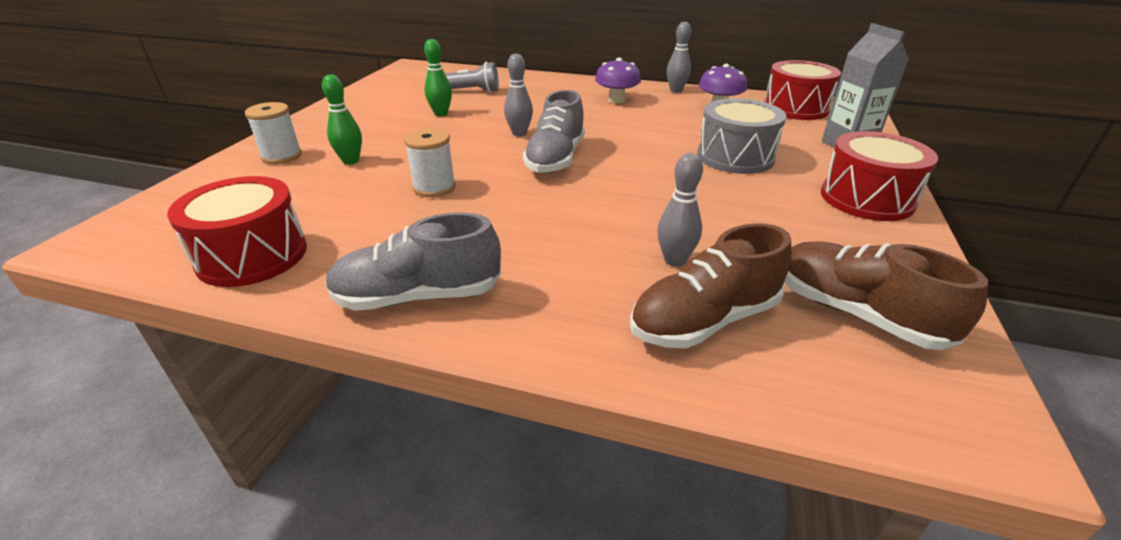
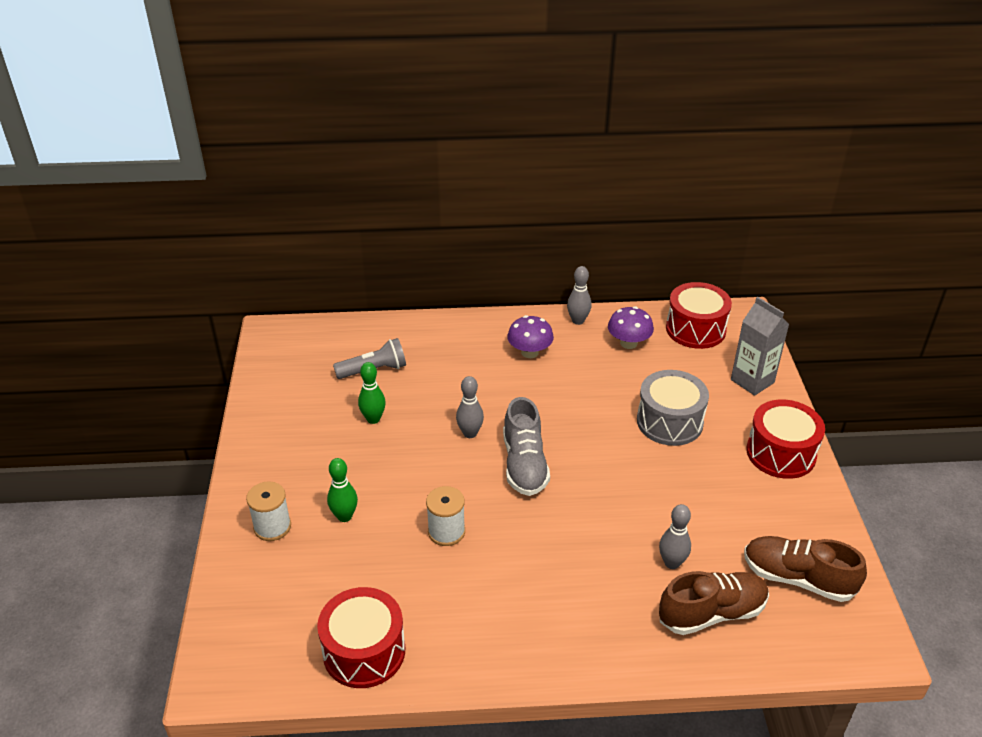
camera: 20 degrees left, 5 degrees up
grey shoe [325,212,501,311] -> none
brown shoe [630,223,792,349] -> brown shoe turned 150 degrees counterclockwise [659,571,769,635]

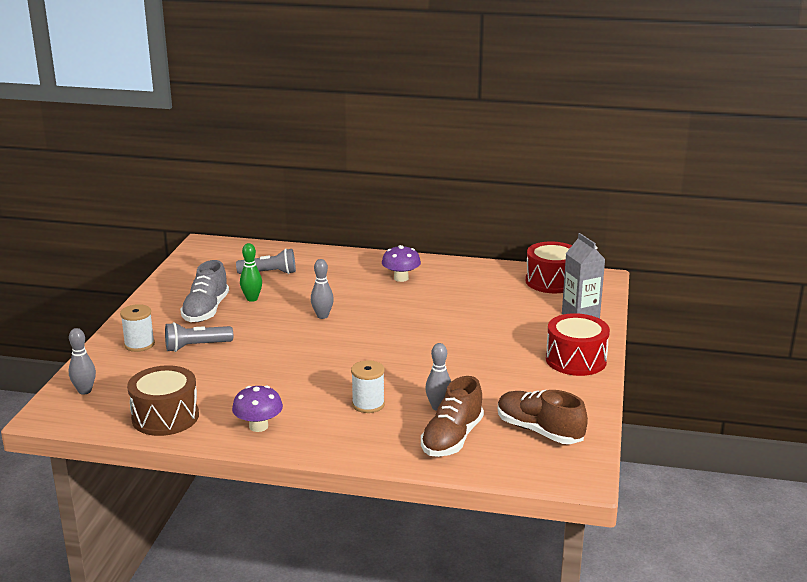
camera: 15 degrees right, 15 degrees down
red drum [317,587,405,688] -> brown drum [127,365,199,436]
green bowling pin [327,458,358,522] -> grey flashlight [165,322,233,352]
white spool [426,486,465,546] -> white spool moved to [351,360,385,413]
grey shoe [503,397,550,496] -> grey shoe moved to [180,260,229,322]
grey bowling pin [567,266,591,325] -> grey bowling pin moved to [69,328,96,395]
purple mushroom [608,306,654,349] -> purple mushroom moved to [232,386,283,432]
grey drum [637,370,709,446] -> none
brown shoe [659,571,769,635] -> brown shoe turned 120 degrees clockwise [421,376,484,457]

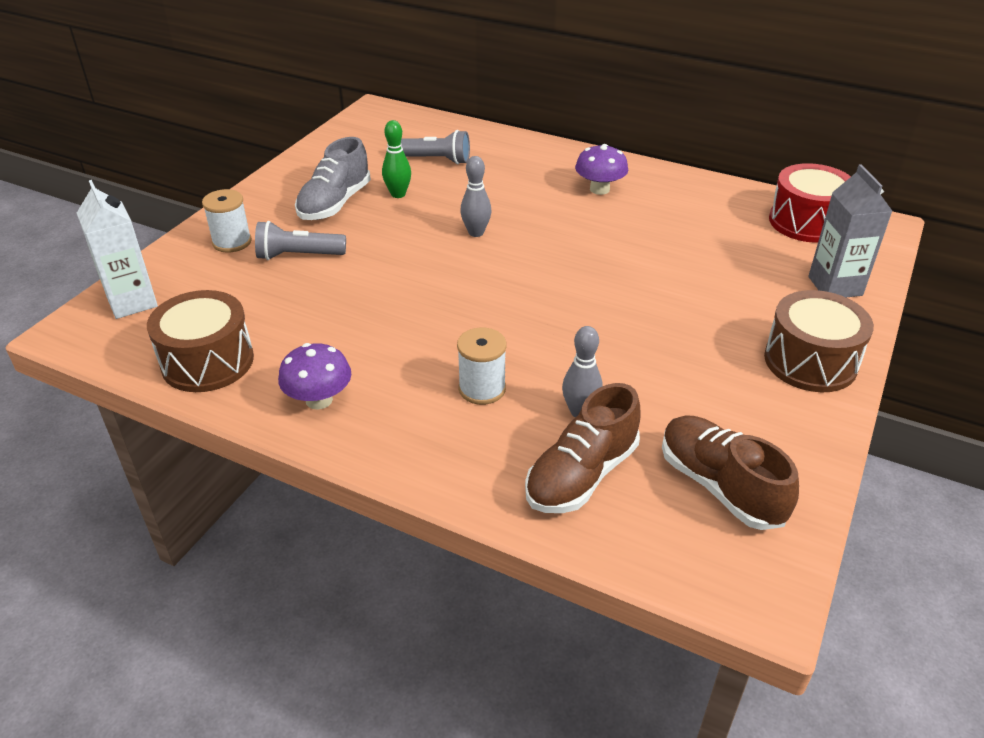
camera: 15 degrees right, 15 degrees up
grey bowling pin [69,328,96,395] -> white carton [77,180,158,319]
red drum [546,313,610,376] -> brown drum [764,290,874,392]

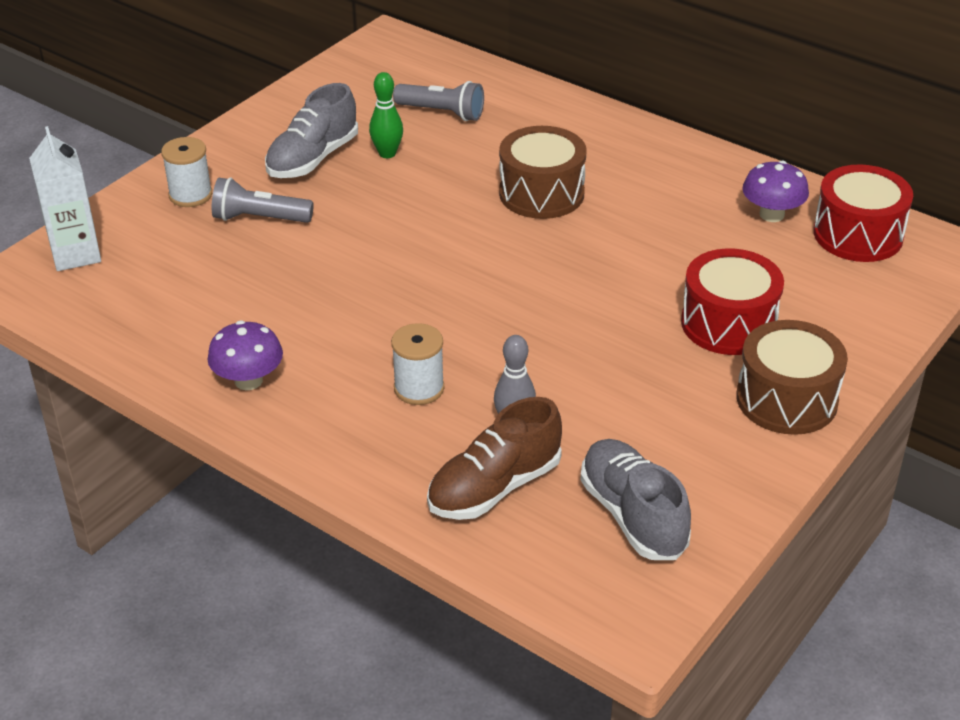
camera: 10 degrees right, 0 degrees up
brown drum [147,290,254,392] -> brown drum moved to [499,126,587,219]
grey bowling pin [460,156,491,237] -> none
purple mushroom [575,144,628,195] -> purple mushroom moved to [742,160,809,222]
brown shoe [662,415,799,530] -> grey shoe [580,439,691,560]
grey carton [808,164,892,297] -> none
none -> red drum [681,248,784,355]

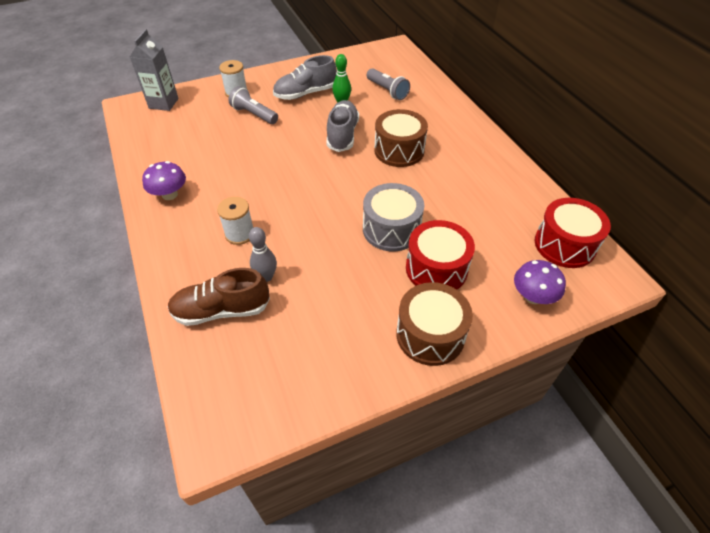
camera: 30 degrees right, 10 degrees up
white carton [29,126,101,271] -> grey carton [130,29,179,111]
grey shoe [580,439,691,560] -> grey shoe moved to [326,100,359,152]
purple mushroom [742,160,809,222] -> purple mushroom moved to [514,260,566,304]
none -> grey drum [363,183,424,251]

